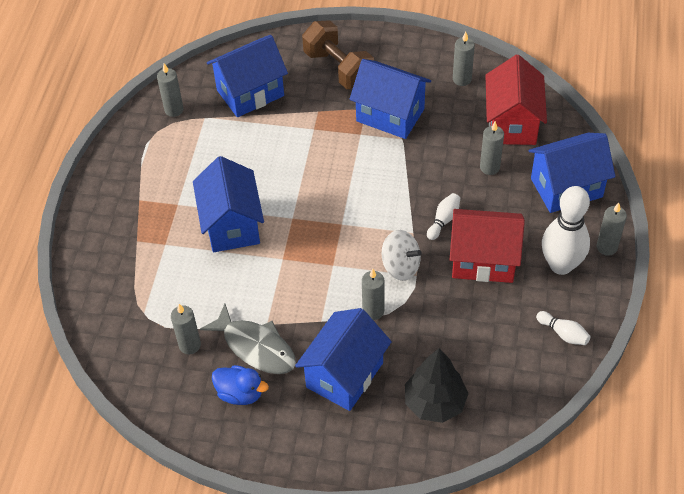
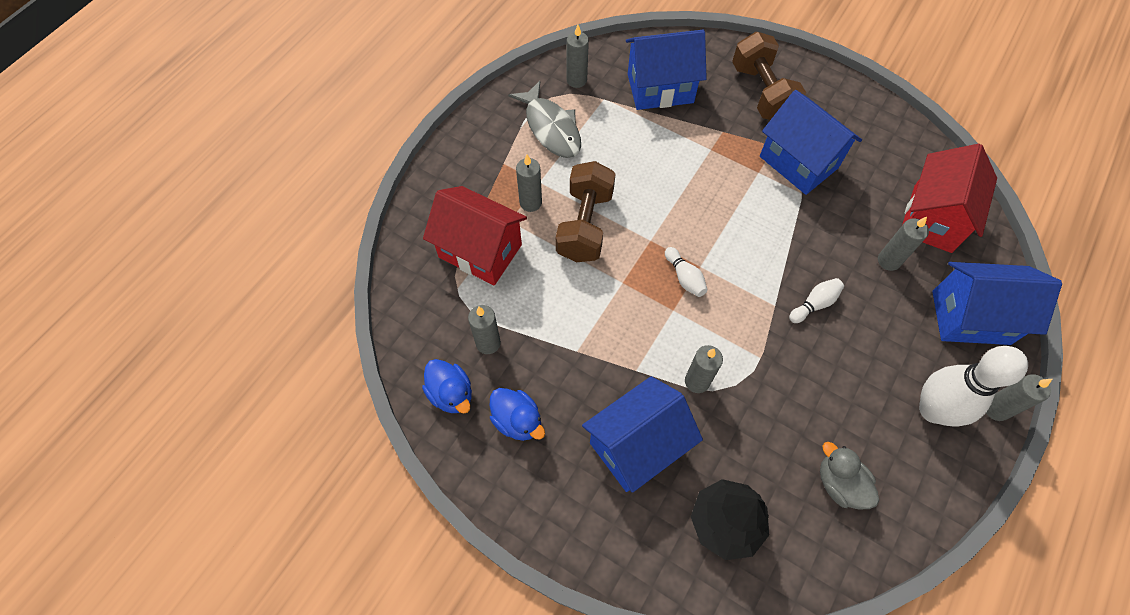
camera: 20 degrees right, 10 degrees up
blue house [193,156,264,252] -> brown dumbbell [556,161,616,262]
grey fish [200,304,296,374] -> grey fish moved to [508,81,581,158]
white spinning top [382,230,422,281] -> none
red house [450,209,525,283] -> red house moved to [423,186,527,285]
grey candle [453,32,475,86] -> grey candle moved to [516,154,542,212]
white bowling pin [536,311,591,345] -> white bowling pin moved to [665,247,708,297]
none -> blue duck [422,359,472,413]
none -> grey duck [820,442,879,509]

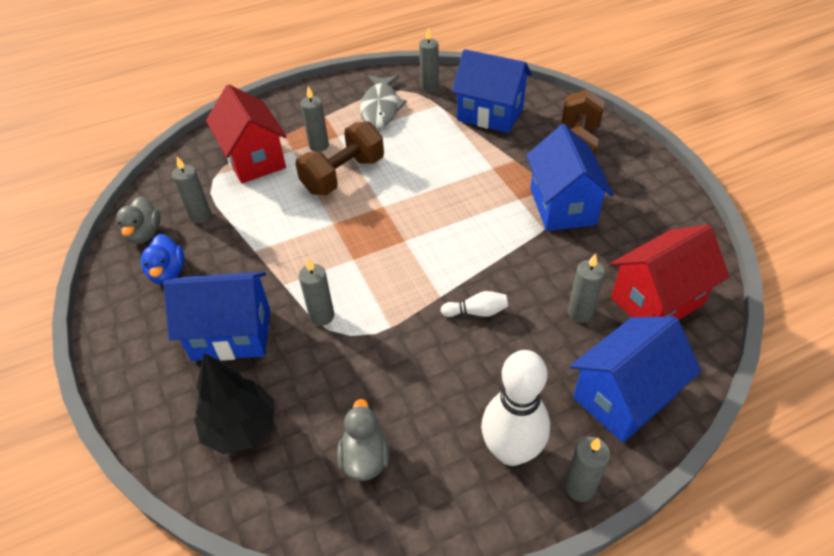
camera: 35 degrees right, 15 degrees down
blue duck [422,359,472,413] -> grey duck [116,196,161,244]
white bowling pin [665,247,708,297] -> none
blue house [932,262,1062,345] -> blue house turned 75 degrees counterclockwise [570,317,701,443]

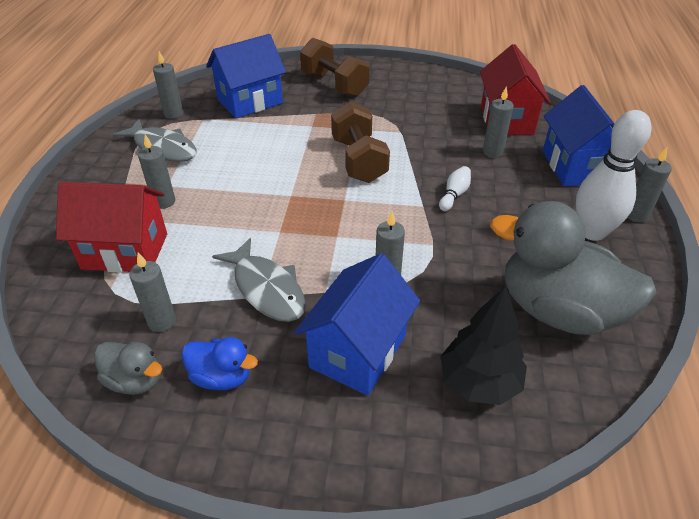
camera: 60 degrees left, 5 degrees down
brown dumbbell [295,121,384,195] -> brown dumbbell moved to [331,101,390,183]
grey duck [337,399,389,481] -> grey duck [490,201,657,335], size x2.13
blue house [526,124,614,231] -> none
none -> grey fish [212,238,306,322]

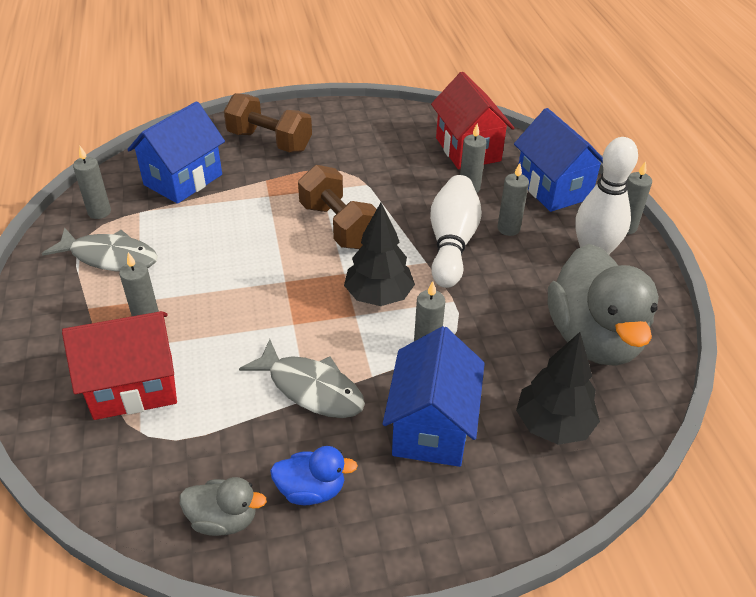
camera: 20 degrees left, 0 degrees up
grey candle [129,252,176,332] -> grey candle moved to [497,163,529,236]
white bowling pin [439,166,471,211] -> white bowling pin [430,175,482,288], size x2.16
grey duck [490,201,657,335] -> grey duck turned 105 degrees counterclockwise [548,244,659,366]
none -> black tree [344,203,415,306]

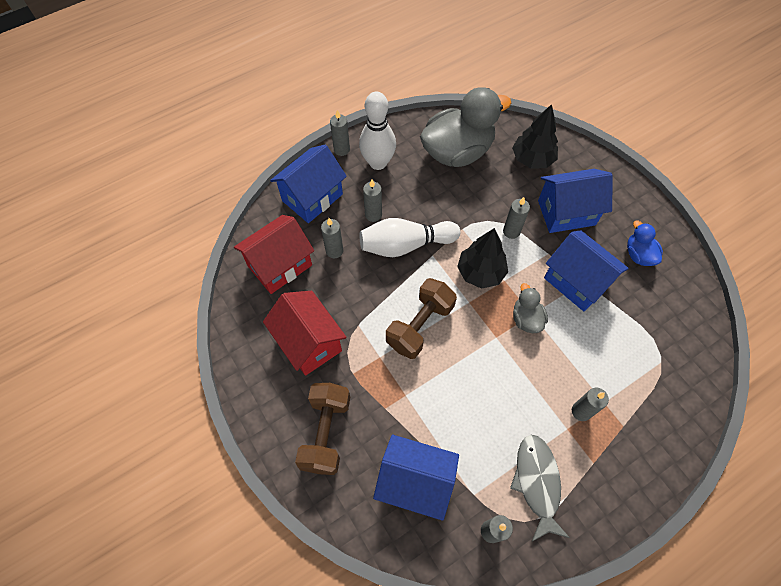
camera: 110 degrees left, 20 degrees up
red house [62,311,177,420] -> red house moved to [263,291,347,376]
grey duck [180,477,267,536] -> grey duck moved to [513,283,548,333]
grey fish [239,339,365,418] -> blue house [544,230,629,311]

